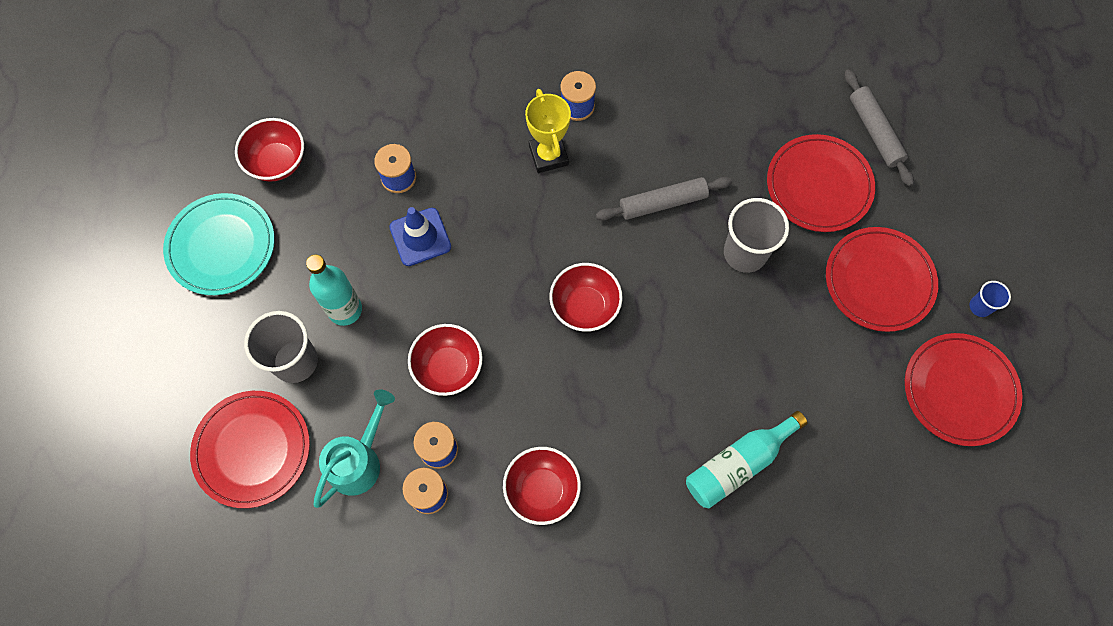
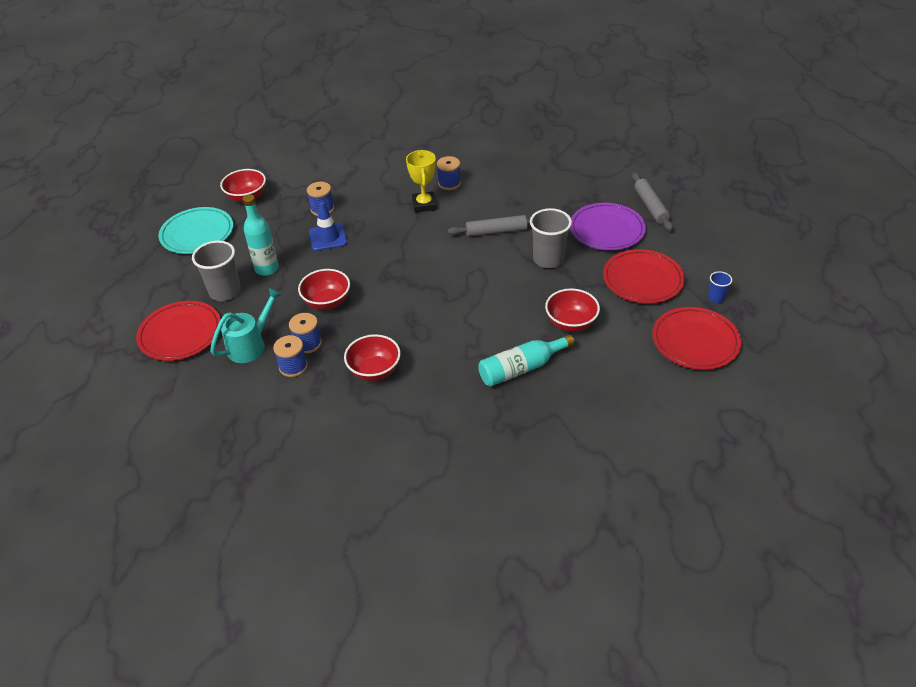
camera: 10 degrees right, 25 degrees down
red bowl [549,263,623,332] -> red bowl moved to [545,288,600,332]
red plate [767,134,875,232] -> purple plate [570,203,646,250]

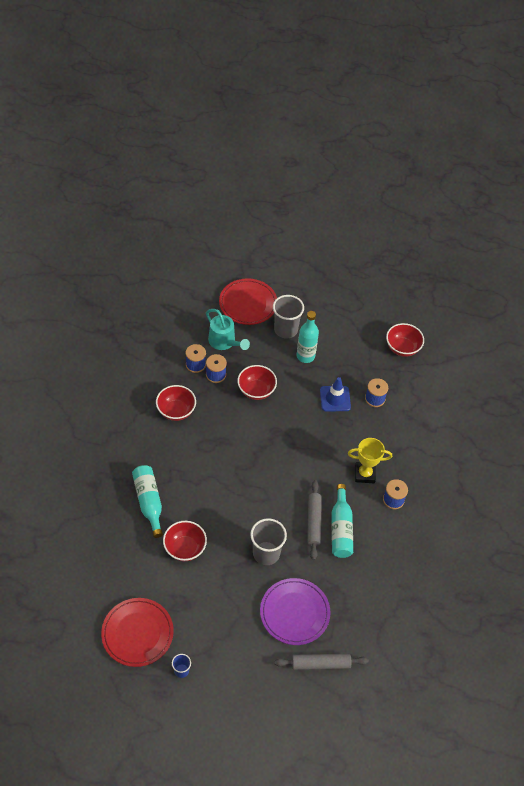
camera: 95 degrees right, 10 degrees up
turquoise plate [158,207,233,254] -> none
red plate [603,249,685,304] -> none
none -> turquoise bottle [331,484,353,558]

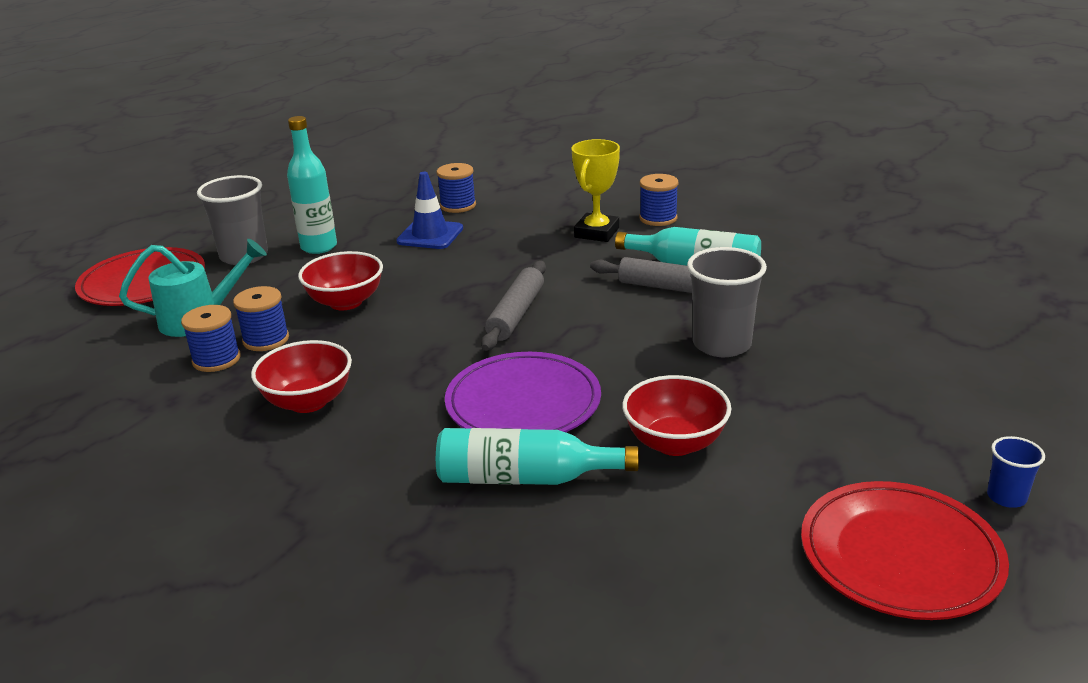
camera: 65 degrees left, 25 degrees down
purple plate [260,578,330,645] -> purple plate moved to [445,352,601,432]
grey rolling pin [274,654,369,670] -> grey rolling pin moved to [481,261,546,351]
red bowl [386,323,424,357] -> none

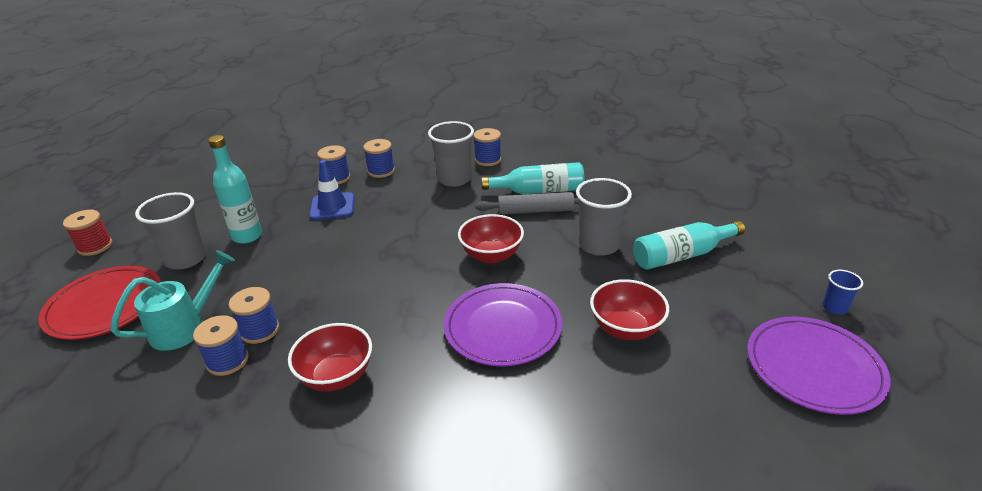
camera: 25 degrees left, 5 degrees up
red bowl [298,251,383,310] -> red bowl moved to [458,214,524,264]
turquoise bottle [436,428,639,485] -> turquoise bottle moved to [633,221,745,270]
grey rolling pin [481,261,546,351] -> none
yellow trophy [572,139,620,242] -> grey cup [428,121,474,187]
red plate [801,481,1009,620] -> purple plate [747,316,891,415]
none -> red spool [63,210,113,256]
none -> blue spool [363,139,395,178]

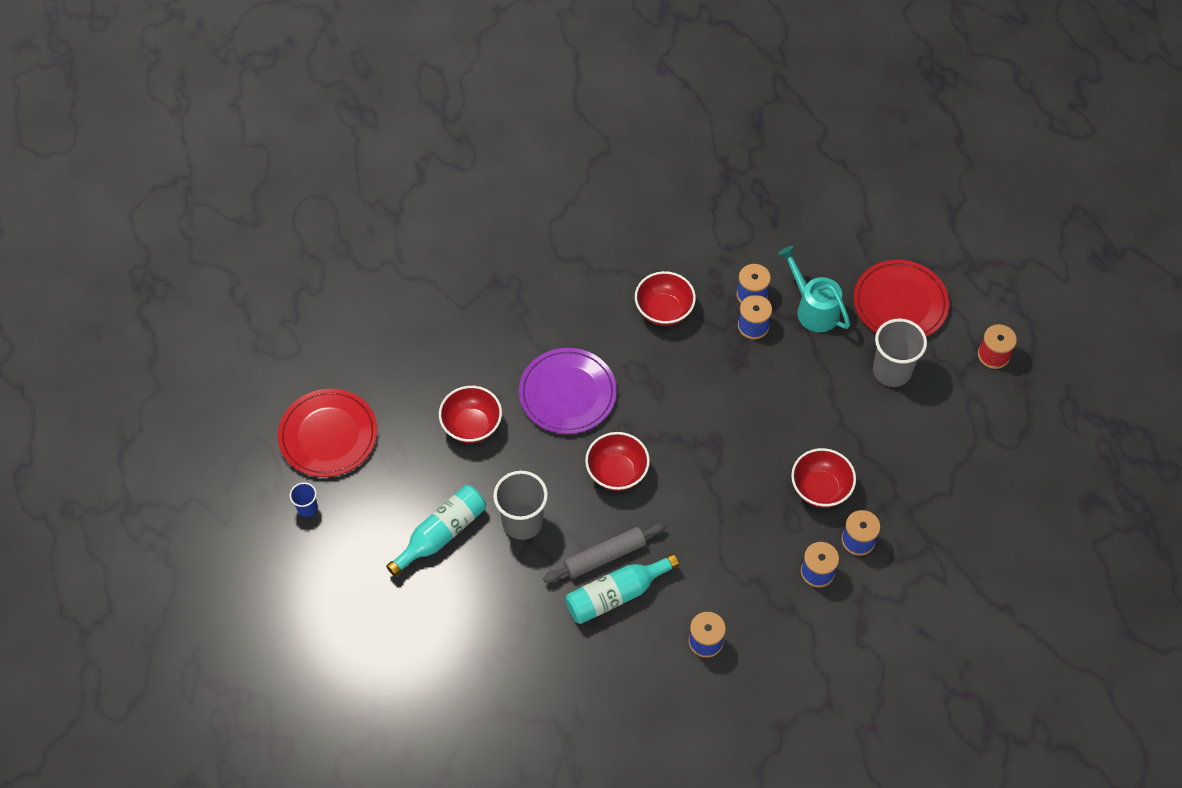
camera: 155 degrees right, 25 degrees up
turquoise watering can [110,250,235,351] -> turquoise watering can turned 120 degrees clockwise [778,246,850,332]
turquoise bottle [208,135,262,244] -> none
blue traffic cone [309,160,355,220] -> red bowl [791,448,856,508]
grey cup [428,121,474,187] -> none
purple plate [747,316,891,415] -> red plate [278,389,377,477]

